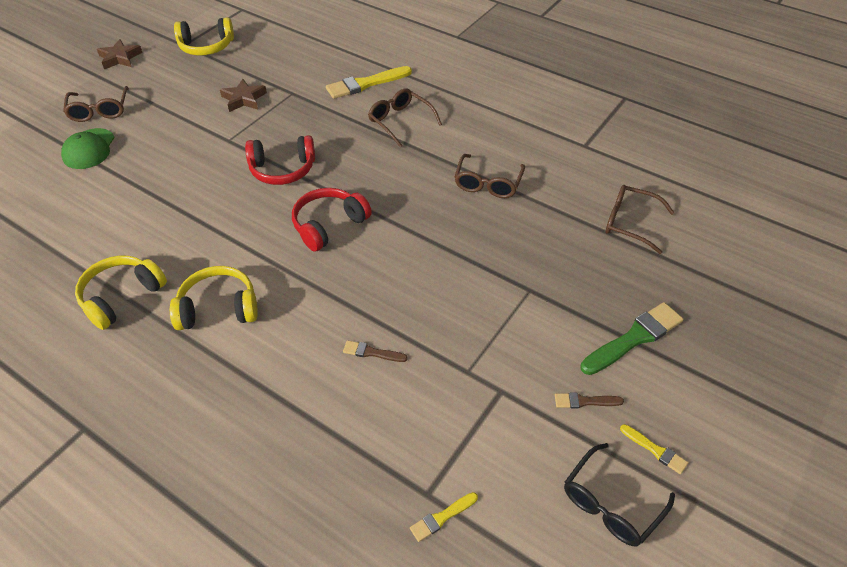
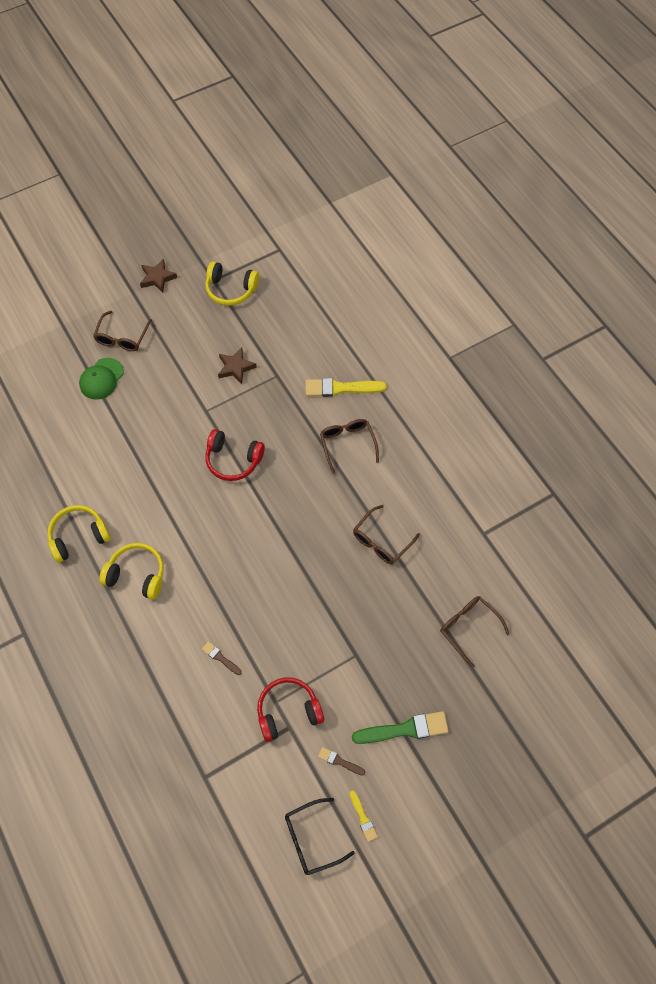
camera: 25 degrees right, 15 degrees up
red headphones [292,188,372,252] -> red headphones moved to [257,677,324,742]
yellow brush [410,492,478,542] -> none

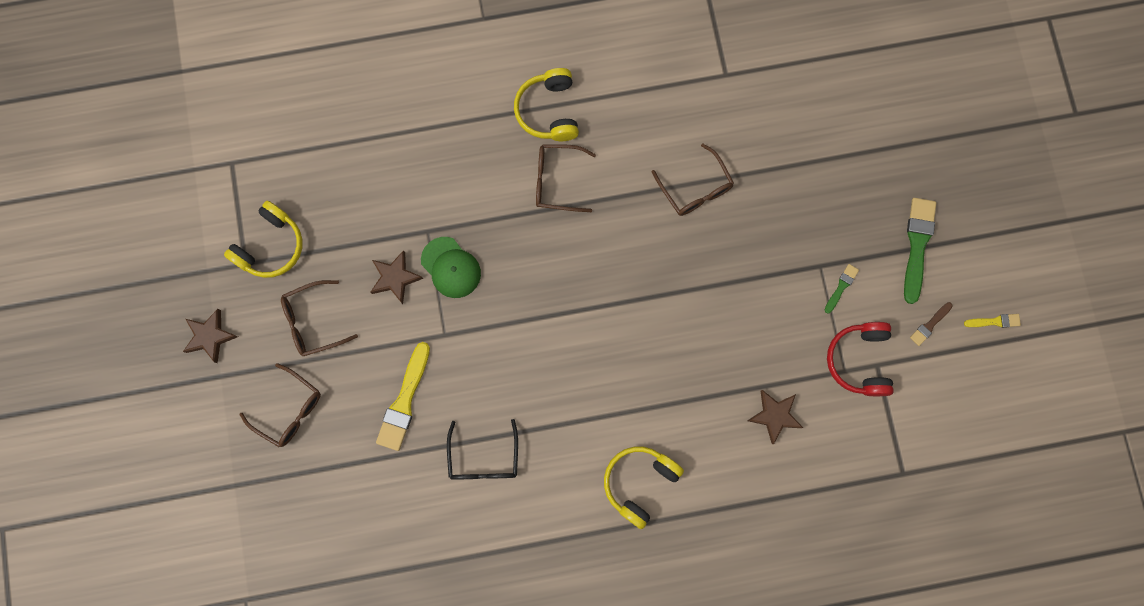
camera: 70 degrees left, 15 degrees up
yellow headphones [47,505,111,563] -> yellow headphones moved to [514,68,579,141]
green cap [79,358,124,400] -> green cap moved to [421,237,481,298]
brown brush [202,641,242,675] -> brown star [748,390,803,444]
red headphones [205,429,265,481] -> none
black glasses [285,798,355,875] -> black glasses moved to [447,419,518,480]
yellow brush [305,378,387,397] -> yellow brush moved to [376,342,430,451]
brown glasses [440,596,510,668] -> brown glasses moved to [281,280,358,356]
none -> green brush [825,264,859,314]

